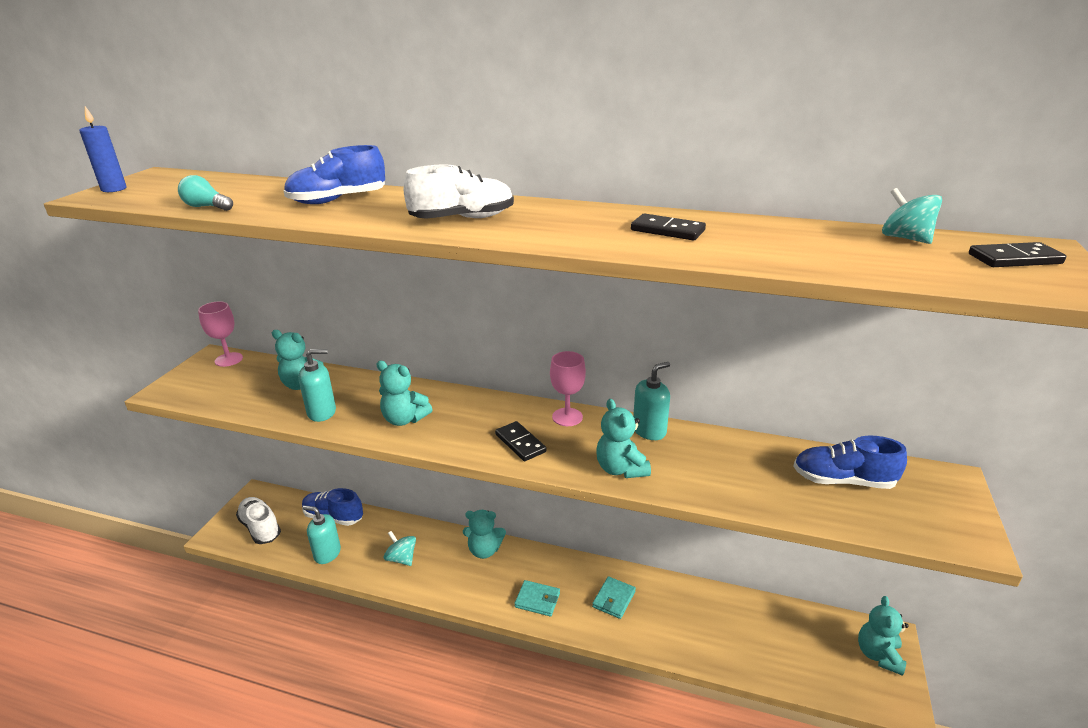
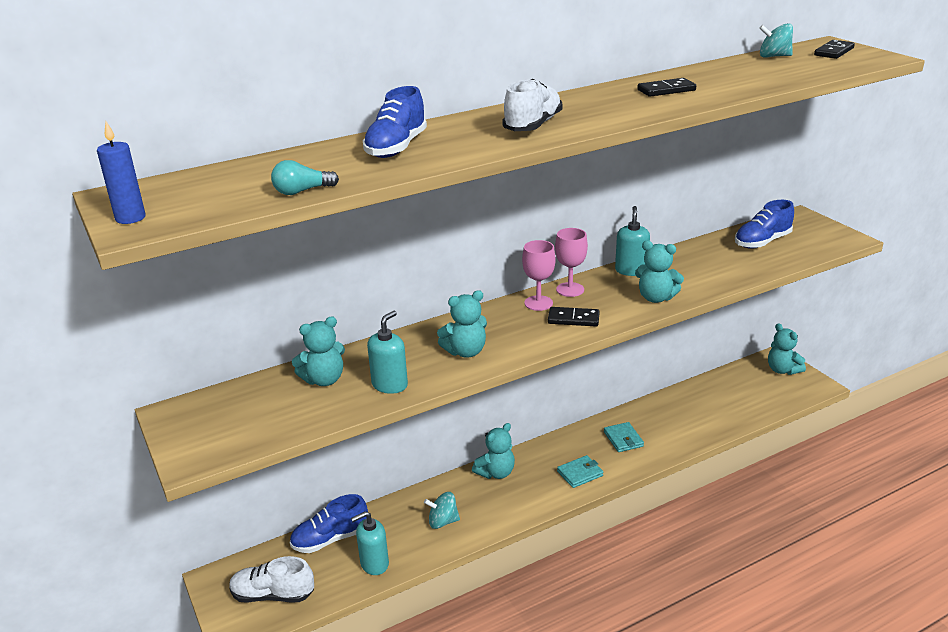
camera: 45 degrees left, 0 degrees up
pink goblet [198,301,243,367] -> pink goblet moved to [522,240,556,311]

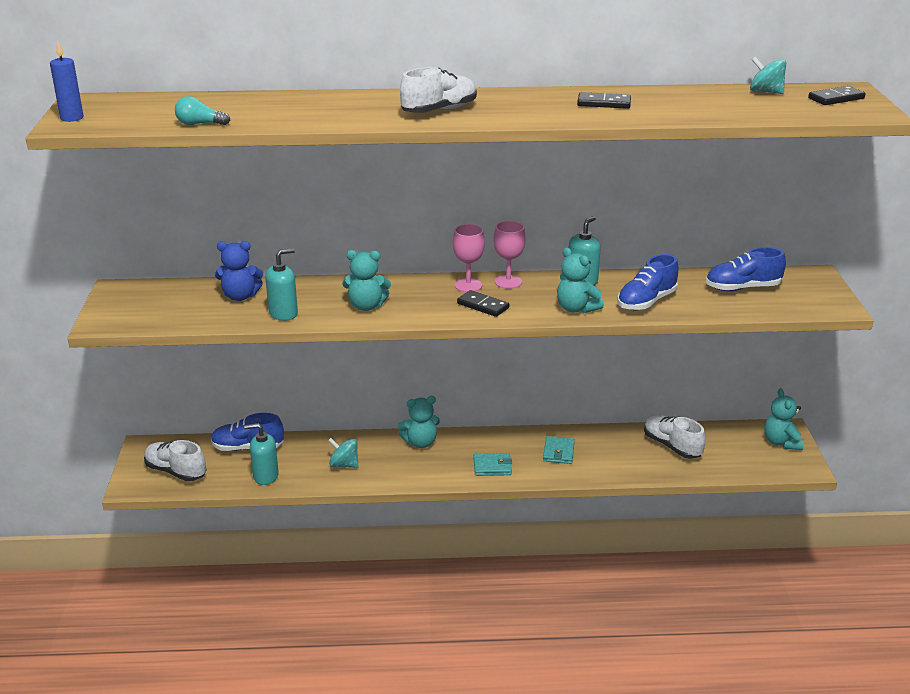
camera: 25 degrees right, 0 degrees up
turquoise teddy bear [292,316,345,386] -> blue teddy bear [215,241,263,301]
blue shoe [363,86,427,158] -> blue shoe moved to [617,254,678,310]
none -> white shoe [644,415,706,459]

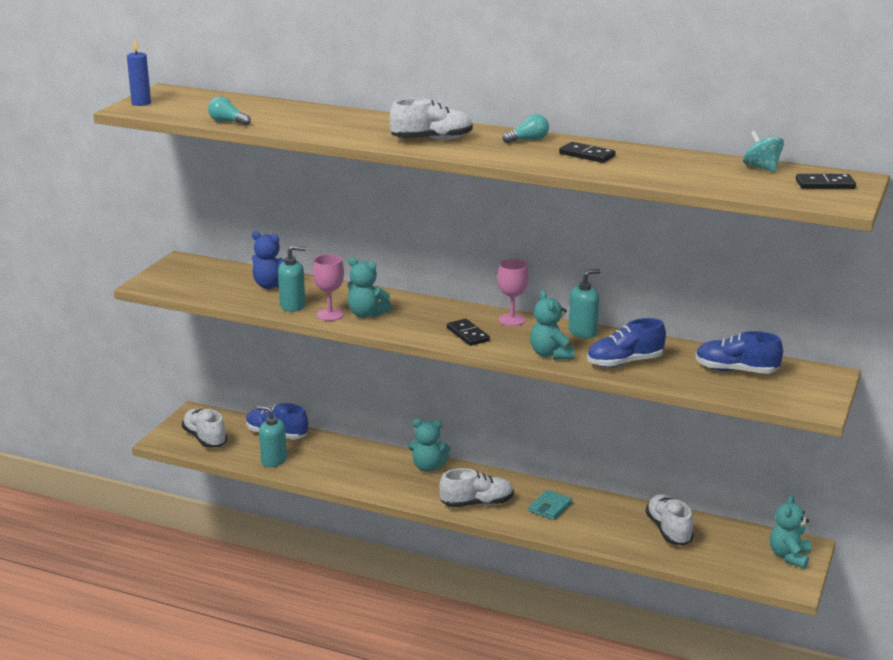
camera: 25 degrees right, 5 degrees down
turquoise spinning top [328,438,359,468] -> none
pink goblet [453,224,485,292] -> pink goblet moved to [313,254,344,321]
turquoise wallet [474,453,512,476] -> white shoe [439,468,514,507]
none -> turquoise light bulb [502,114,549,143]

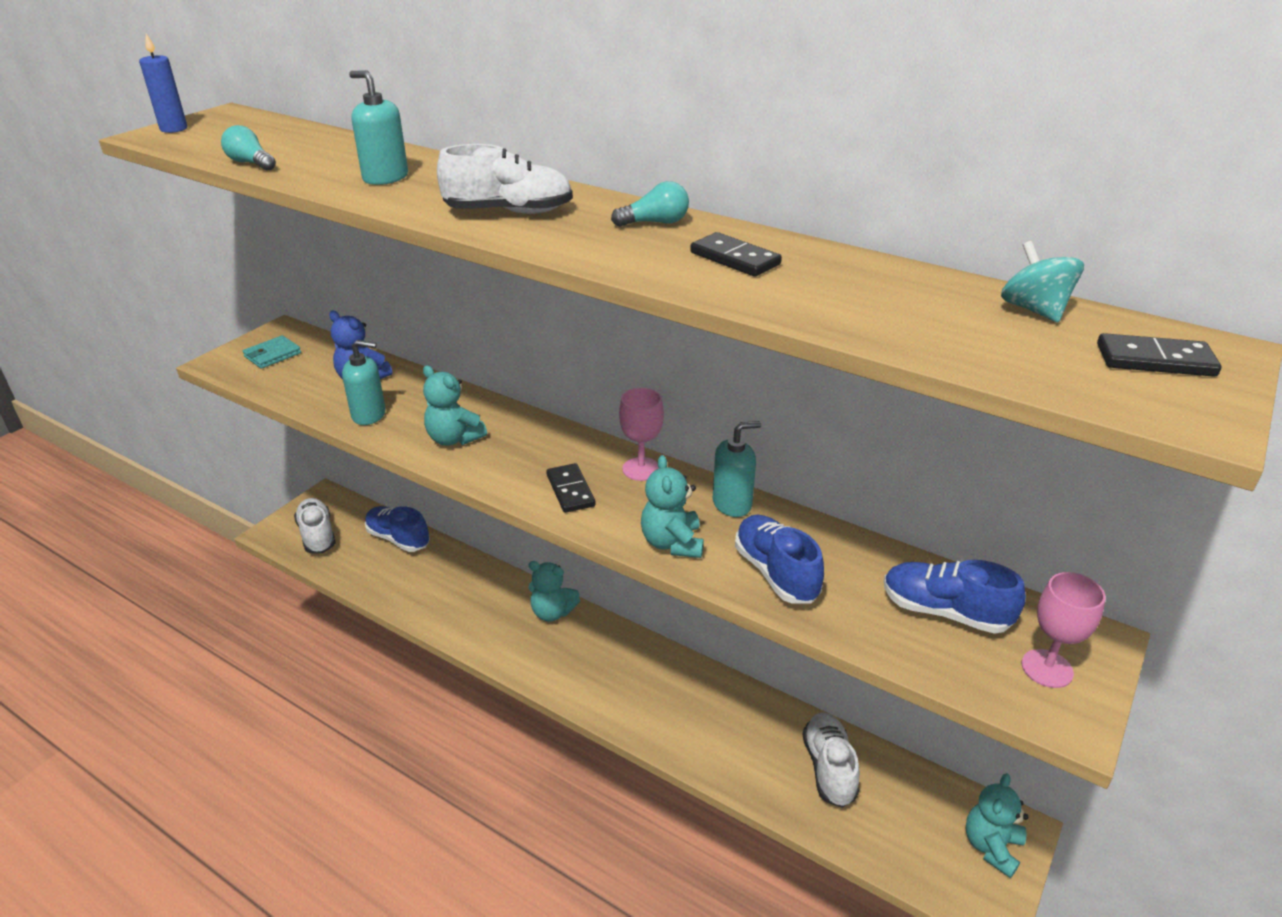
camera: 10 degrees right, 10 degrees up
turquoise soap dispenser [257,406,287,467] -> turquoise soap dispenser moved to [349,70,408,185]
pink goblet [313,254,344,321] -> pink goblet moved to [1021,572,1106,688]
white shoe [439,468,514,507] -> none
turquoise wallet [529,490,572,520] -> turquoise wallet moved to [243,335,301,369]
blue shoe [587,318,666,367] -> blue shoe turned 75 degrees clockwise [735,515,824,604]

